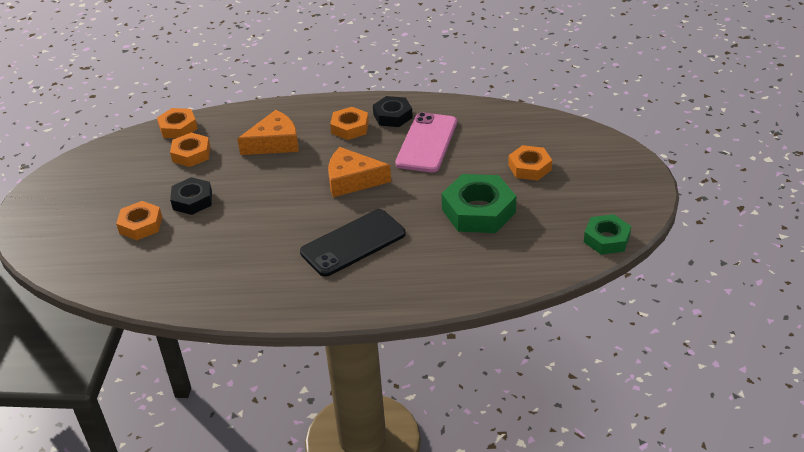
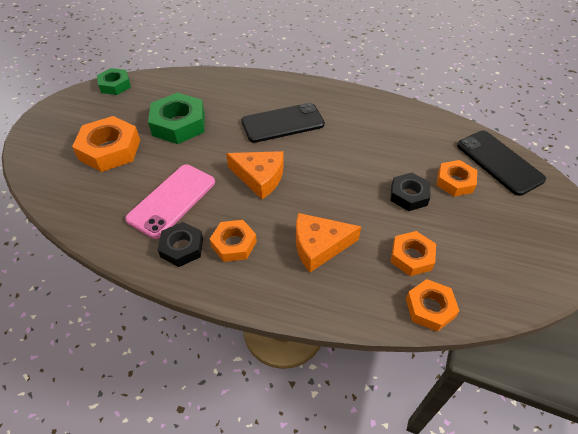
camera: 165 degrees left, 10 degrees up
orange nut [508,145,552,180] -> orange nut [72,116,140,172], size x1.62
none -> black phone [457,131,546,196]

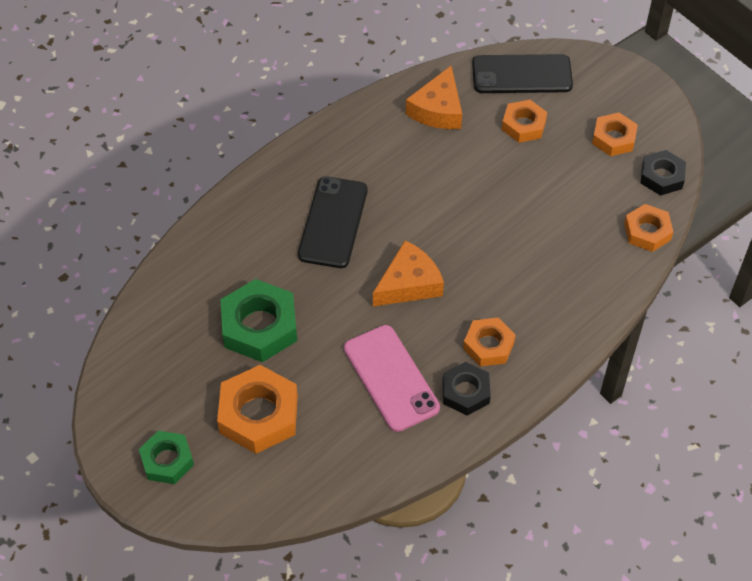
camera: 60 degrees left, 5 degrees up
green nut [97,68,131,95] -> green nut moved to [139,431,194,484]
orange cheese [296,213,361,272] -> orange cheese moved to [406,66,462,129]
black nut [390,173,430,211] -> black nut moved to [640,150,686,196]
orange nut [391,231,436,276] -> orange nut moved to [592,112,638,156]

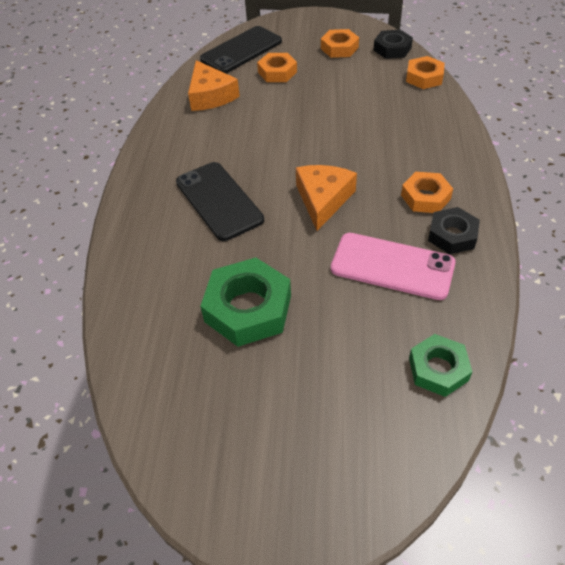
camera: 40 degrees left, 5 degrees down
green nut [139,431,194,484] -> green nut moved to [409,334,472,397]
orange nut [217,365,298,454] -> none

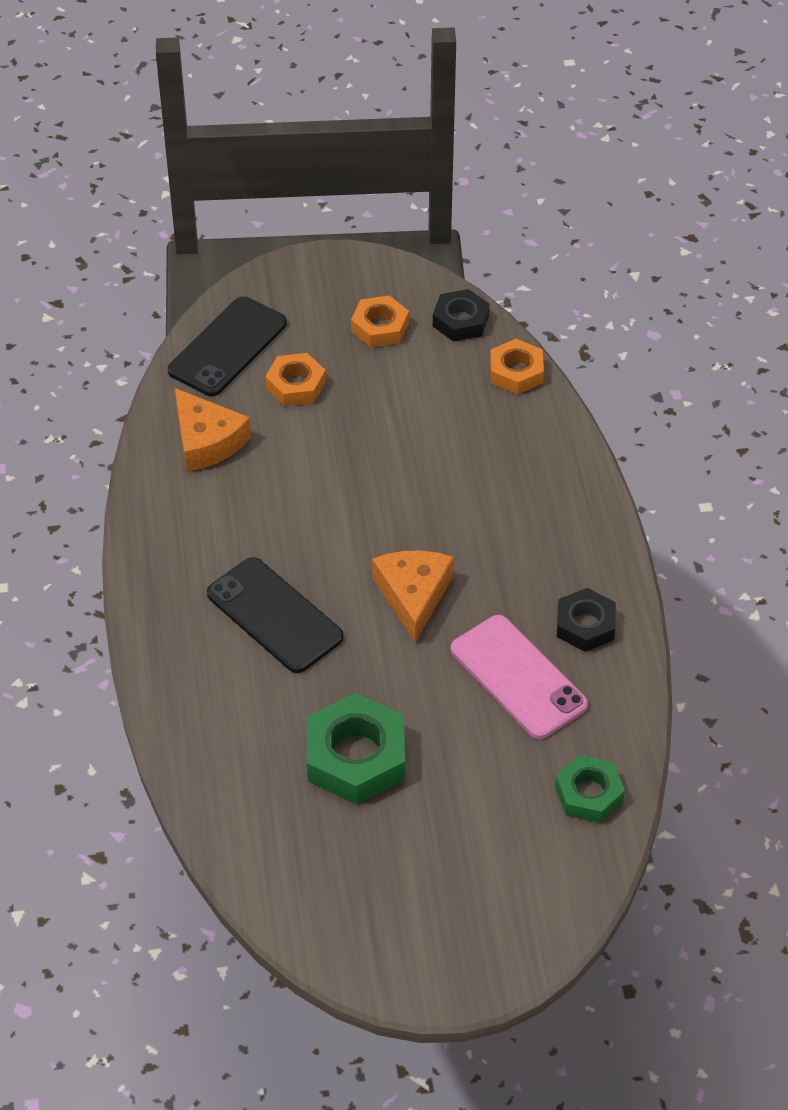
camera: 15 degrees left, 0 degrees up
pink phone [331,233,456,300] -> pink phone turned 45 degrees clockwise [451,615,588,739]
orange nut [401,172,453,213] -> none

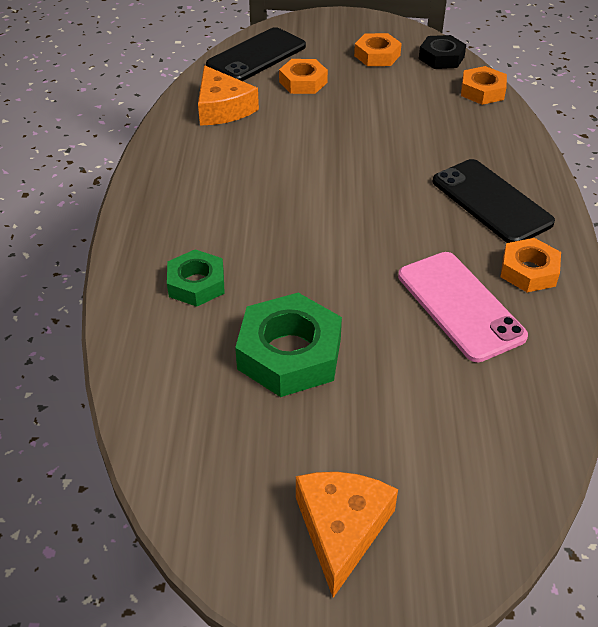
camera: 10 degrees right, 5 degrees down
black phone [207,557,344,673] -> black phone moved to [433,159,555,243]
orange cheese [372,550,454,643] -> orange cheese moved to [296,472,398,598]
green nut [555,755,625,823] -> green nut moved to [167,249,225,307]
black nut [557,588,616,652] -> orange nut [501,238,561,292]

